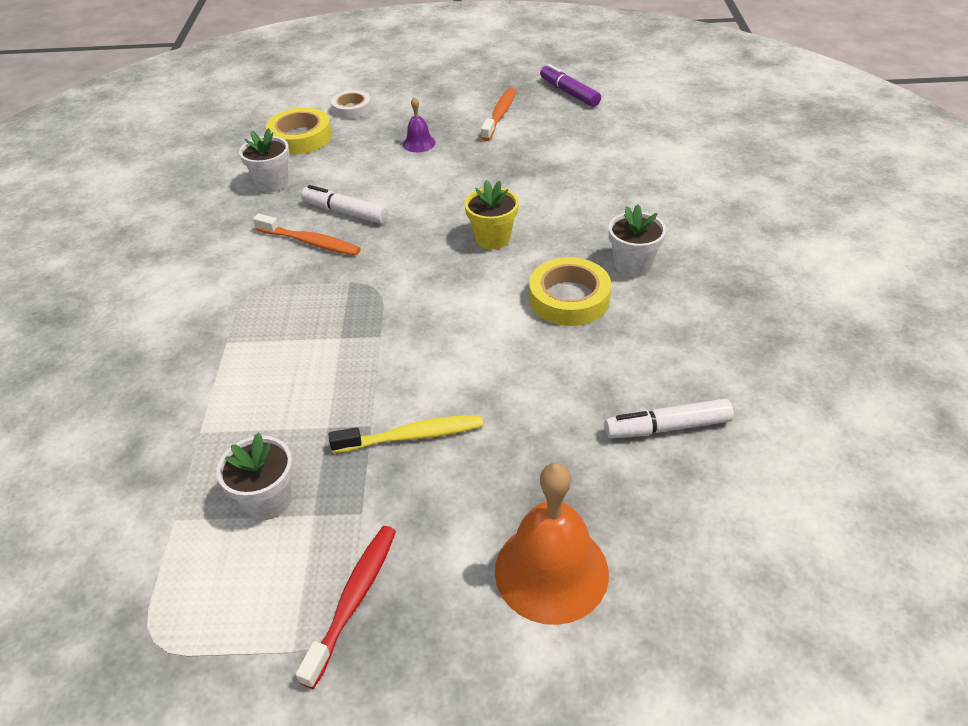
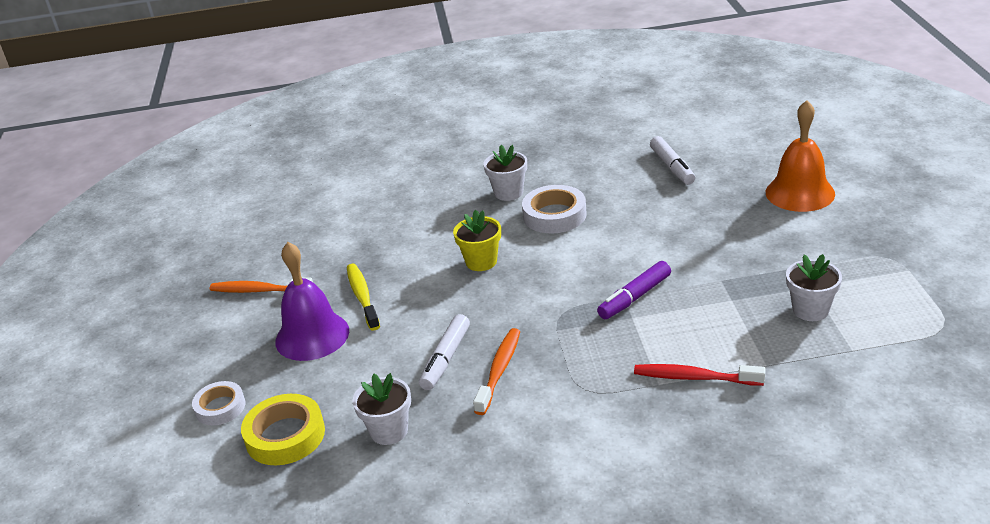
camera: 95 degrees left, 10 degrees down
red toothbrush [296,526,396,689] -> red toothbrush moved to [634,364,766,386]
yellow toothbrush [329,415,484,453] -> yellow toothbrush moved to [347,264,380,331]
purple bell [403,97,436,152] -> purple bell [275,242,349,361], size x2.03
yellow tape [529,257,611,326] -> white tape [522,185,587,233]
purple marker [540,64,601,107] -> purple marker moved to [597,261,671,319]

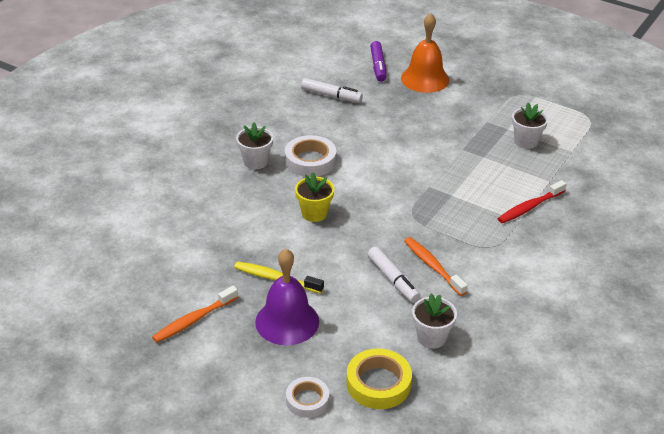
camera: 55 degrees left, 5 degrees up
purple marker [597,261,671,319] -> purple marker moved to [370,41,386,82]

